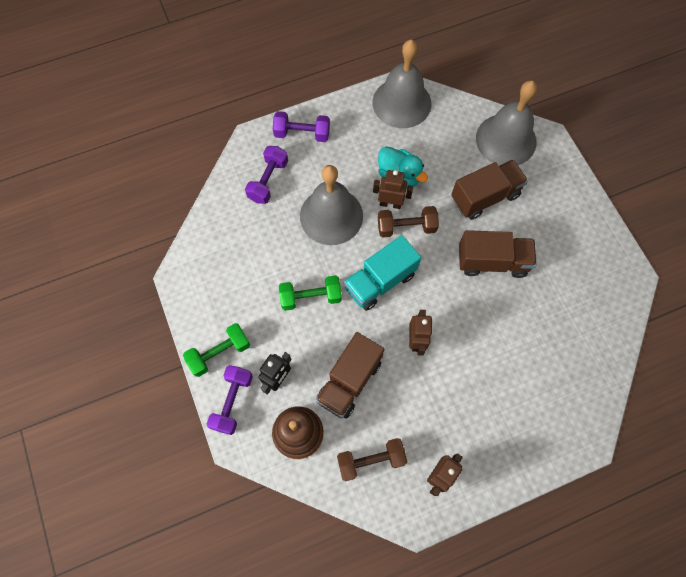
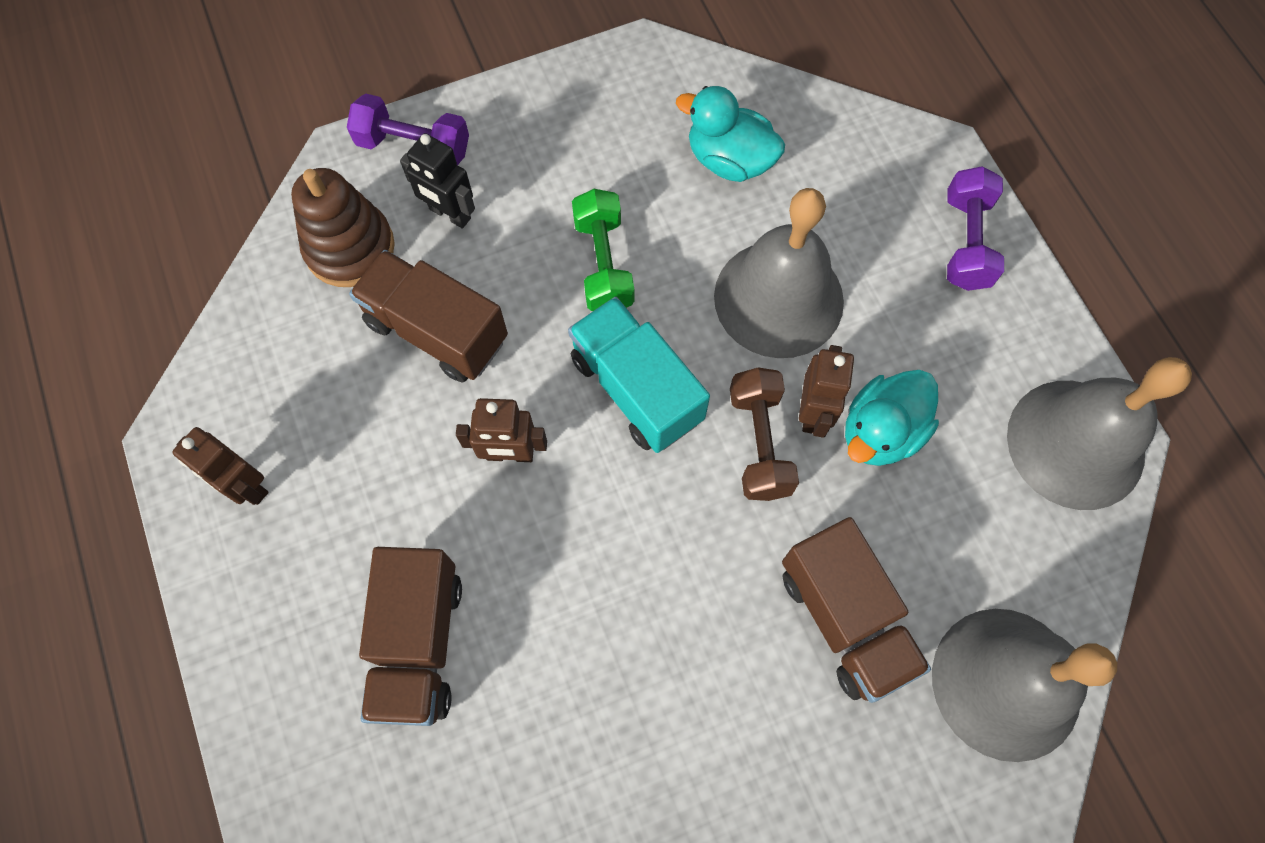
camera: 90 degrees right, 0 degrees up
green dumbbell [183,323,250,377] -> none
purple dumbbell [245,146,288,204] -> none
brown dumbbell [337,438,407,481] -> none
brown truck [459,230,537,278] -> brown truck moved to [359,547,462,726]
none -> turquoise duck [676,86,785,182]

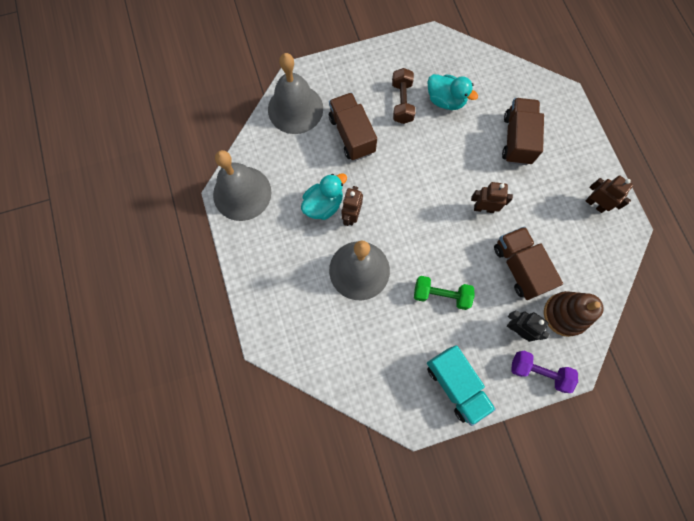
camera: 175 degrees left, 5 degrees up
brown truck [349,250,508,382] -> brown truck turned 150 degrees counterclockwise [494,226,563,300]
turquoise truck [568,297,710,453] -> turquoise truck moved to [427,345,496,426]
green dumbbell [572,189,634,311] -> green dumbbell turned 75 degrees counterclockwise [414,276,474,310]
turquoise duck [676,86,785,182] -> turquoise duck moved to [427,74,478,110]
brown dumbbell [730,368,799,501] -> brown dumbbell moved to [392,68,415,124]
purple dumbbell [947,166,1004,291] -> none

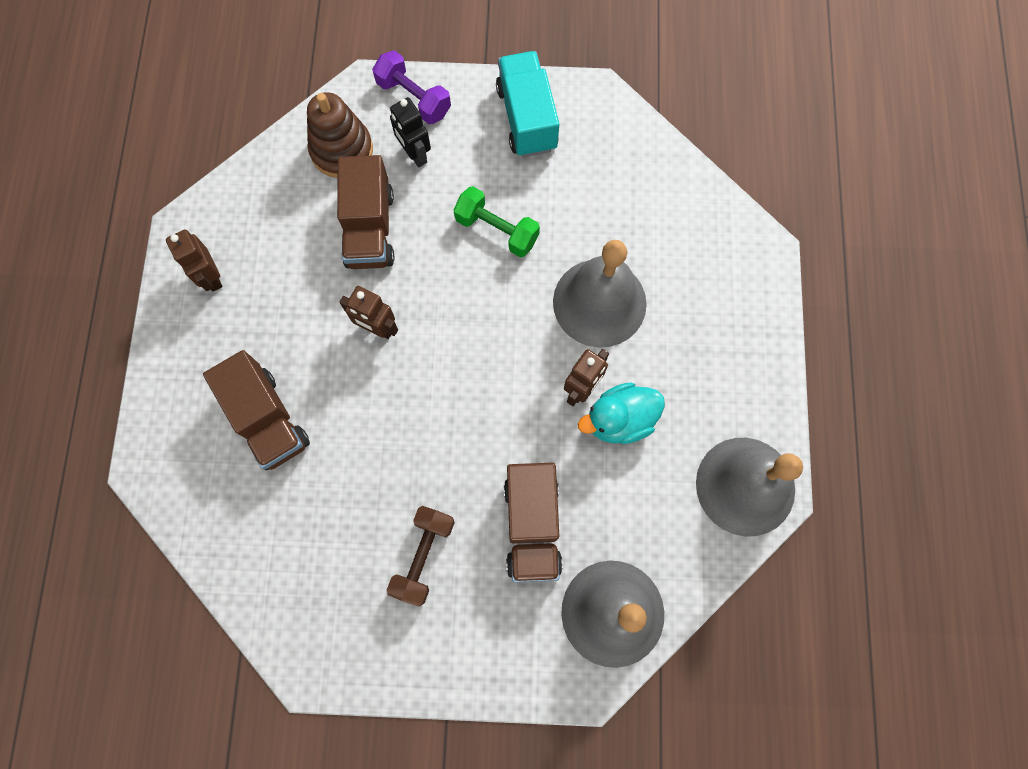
camera: 160 degrees left, 0 degrees up
turquoise duck [427,74,478,110] -> none
brown truck [502,98,544,165] -> brown truck turned 60 degrees counterclockwise [203,350,310,470]

